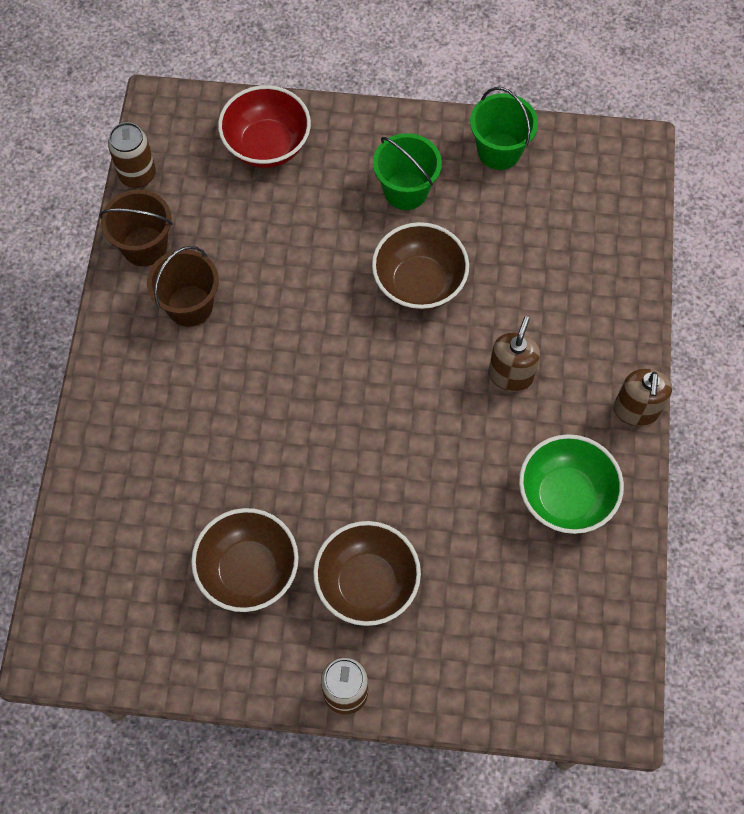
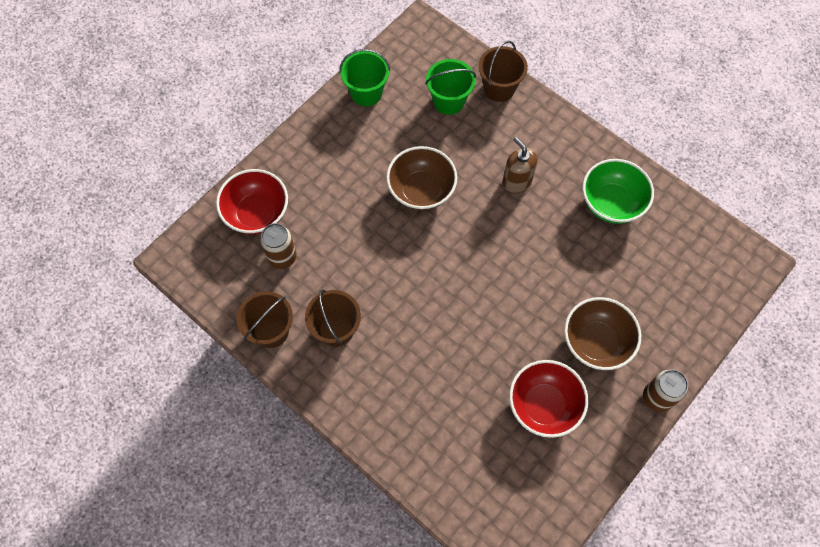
camera: 55 degrees left, 0 degrees up
brown can [108,122,156,188] -> brown can moved to [260,223,297,269]
brown bowl [191,508,299,612] -> red bowl [509,360,588,438]
green bucket [373,133,442,210] -> green bucket moved to [425,59,476,115]
brown soap dispenser [614,369,672,426] -> none
none -> brown bucket [478,41,528,102]

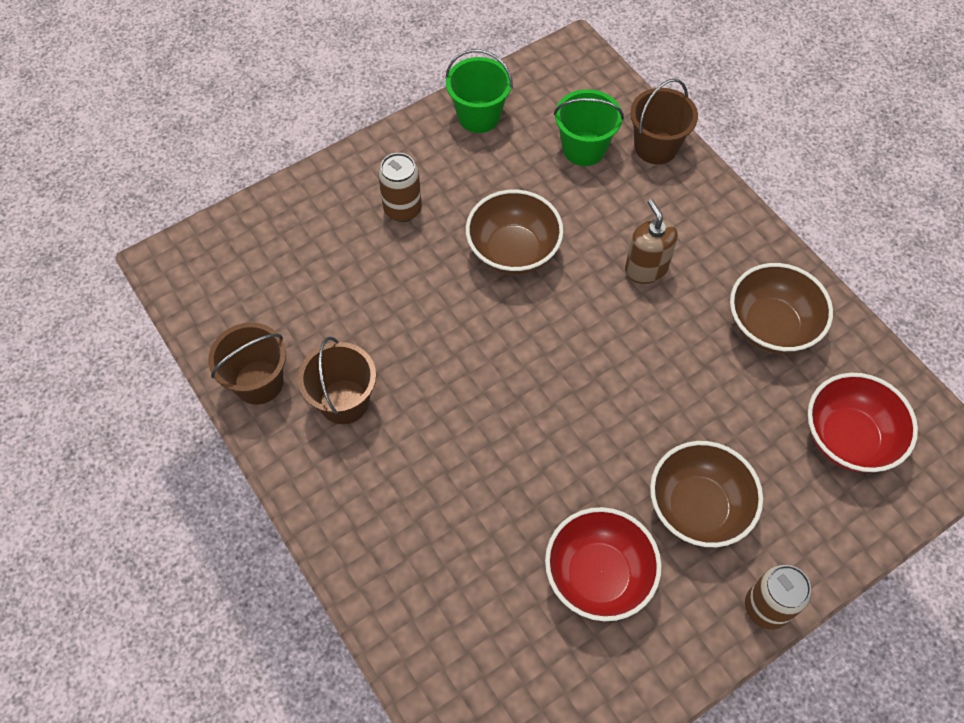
camera: 15 degrees right, 5 degrees down
red bowl [216,169,288,234] -> red bowl moved to [808,373,918,473]
brown can [260,223,297,269] -> brown can moved to [378,153,422,222]
green bowl [582,159,654,224] -> brown bowl [730,263,833,354]

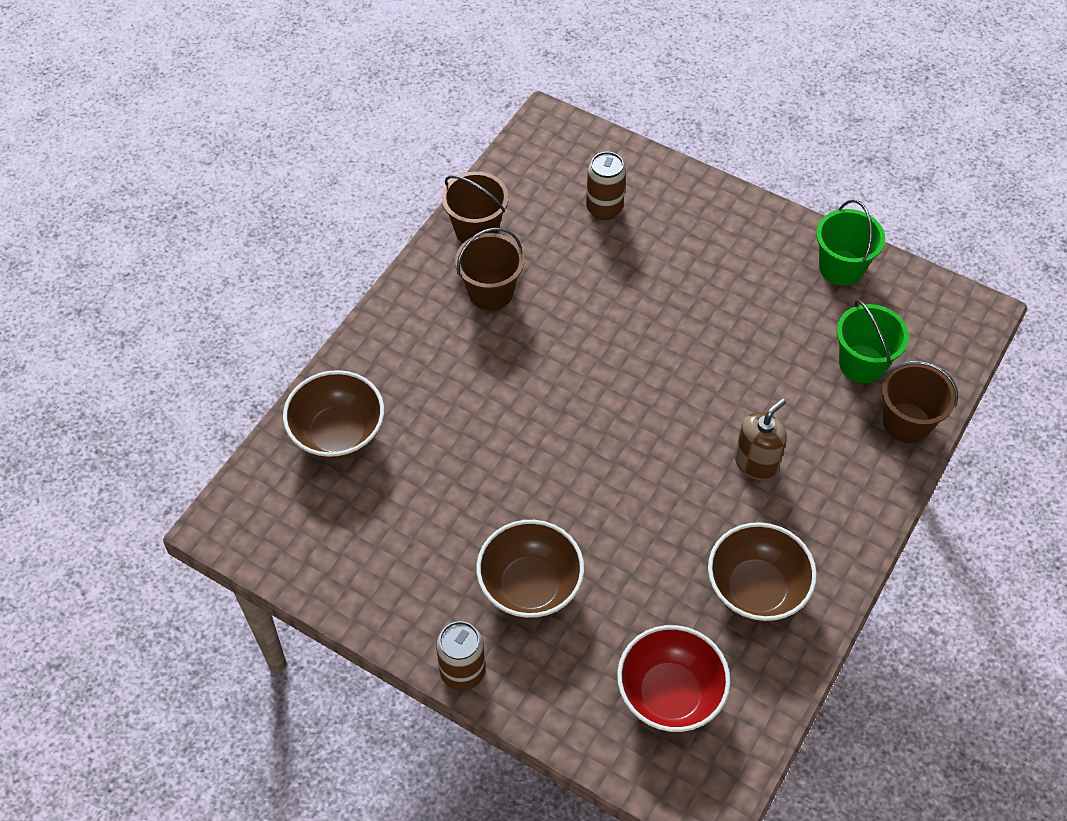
camera: 65 degrees right, 5 degrees down
brown can [378,153,422,222] -> brown can moved to [586,152,626,220]
brown bowl [466,189,564,275] -> brown bowl moved to [283,370,384,460]
red bowl [545,507,662,621] -> none

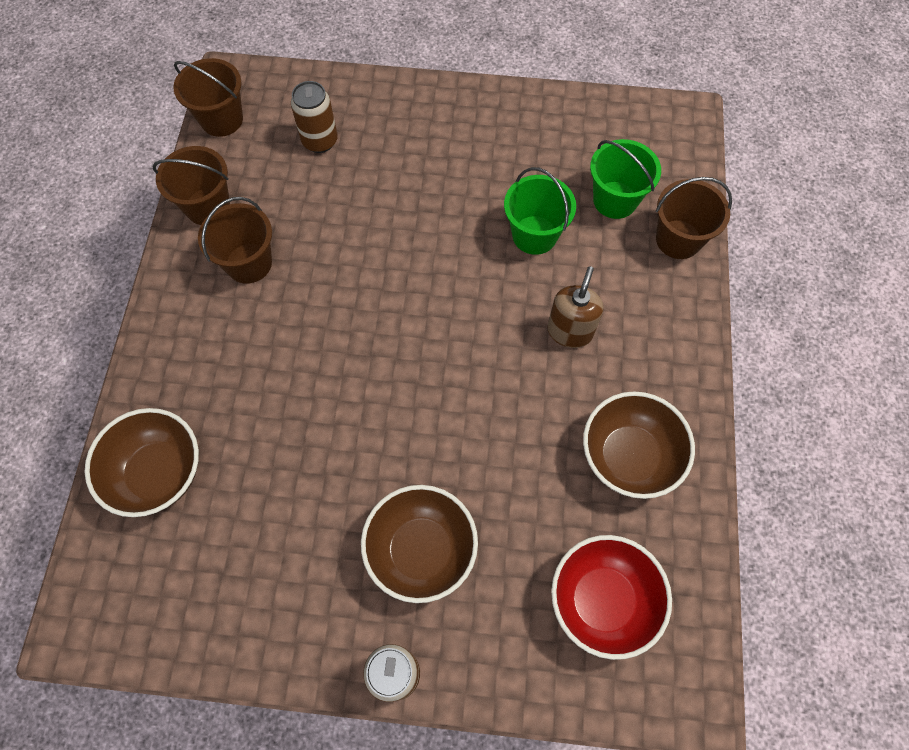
camera: 25 degrees left, 10 degrees up
green bucket [816,199,885,286] -> green bucket moved to [504,167,576,255]
none -> brown bucket [173,58,243,137]

